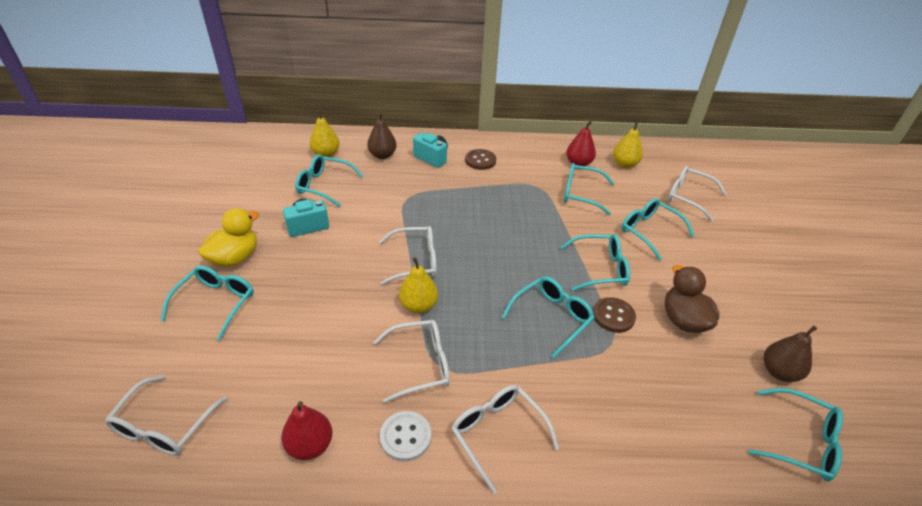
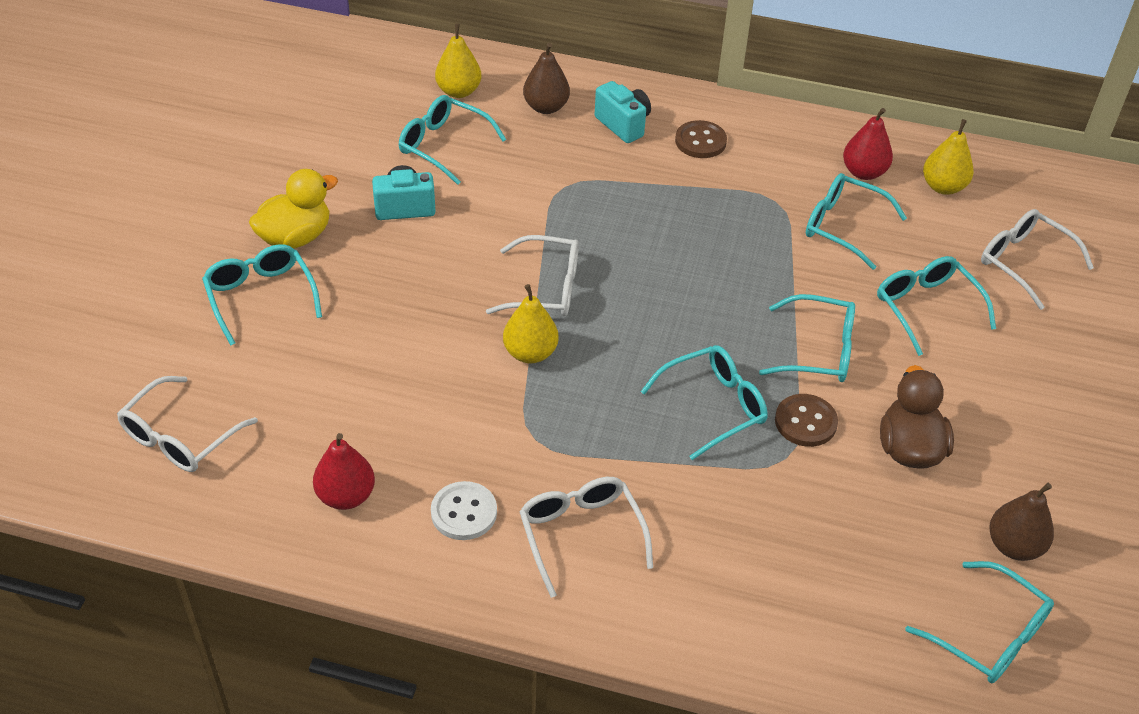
camera: 15 degrees right, 5 degrees up
turquoise glasses [161,266,254,341] -> turquoise glasses turned 60 degrees counterclockwise [202,244,322,346]
white glasses [373,320,450,403] -> none

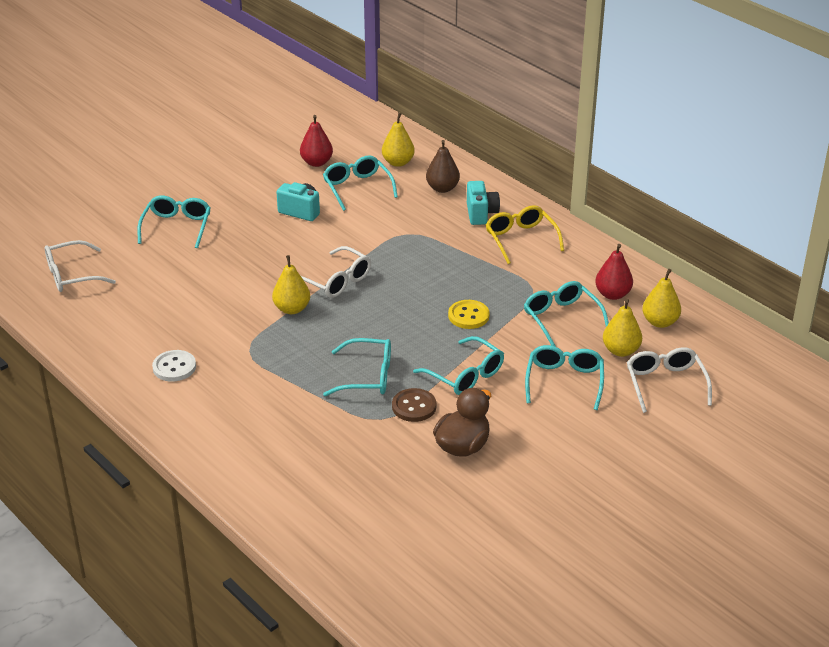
camera: 35 degrees right, 10 degrees down
yellow duck [249,169,338,249] -> none
red pear [313,433,375,510] -> red pear moved to [300,115,333,167]
white glasses [519,477,653,598] -> none
brown button [675,120,727,158] -> yellow glasses [486,205,564,264]
turquoise glasses [905,561,1054,683] -> none
brown pear [989,483,1054,561] -> none
none -> yellow button [448,300,490,329]
none -> yellow pear [603,299,642,357]

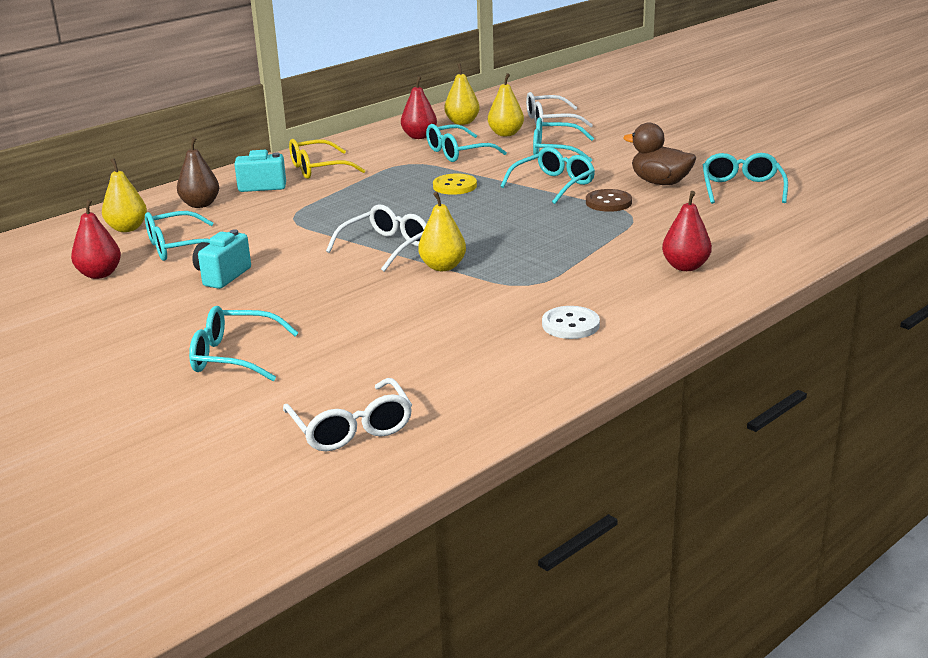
camera: 90 degrees left, 10 degrees down
turquoise glasses [323,338,391,396] -> turquoise glasses moved to [703,153,788,204]
none -> red pear [662,191,712,271]

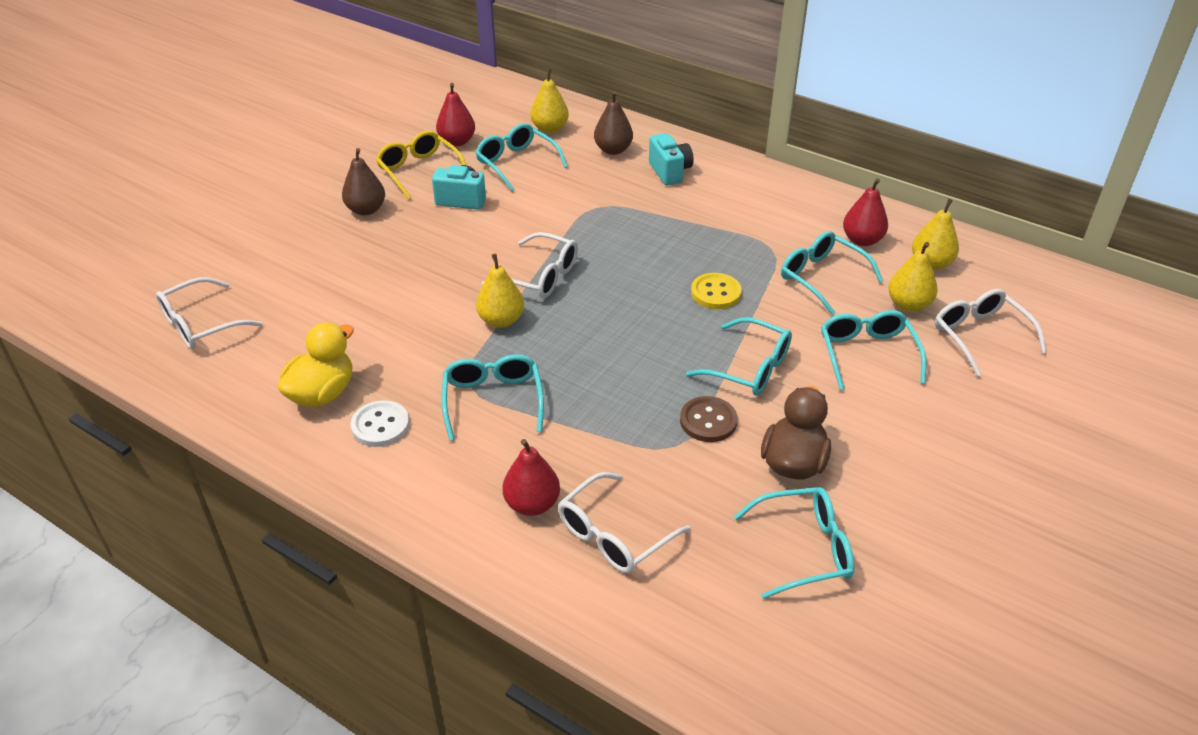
camera: 75 degrees right, 15 degrees up
turquoise glasses [189,306,299,381] -> turquoise glasses moved to [442,354,544,441]
yellow glasses [289,139,366,179] -> yellow glasses moved to [376,130,466,200]
none -> yellow duck [278,322,354,407]
none -> brown pear [342,148,385,215]
none -> white glasses [558,472,691,573]

